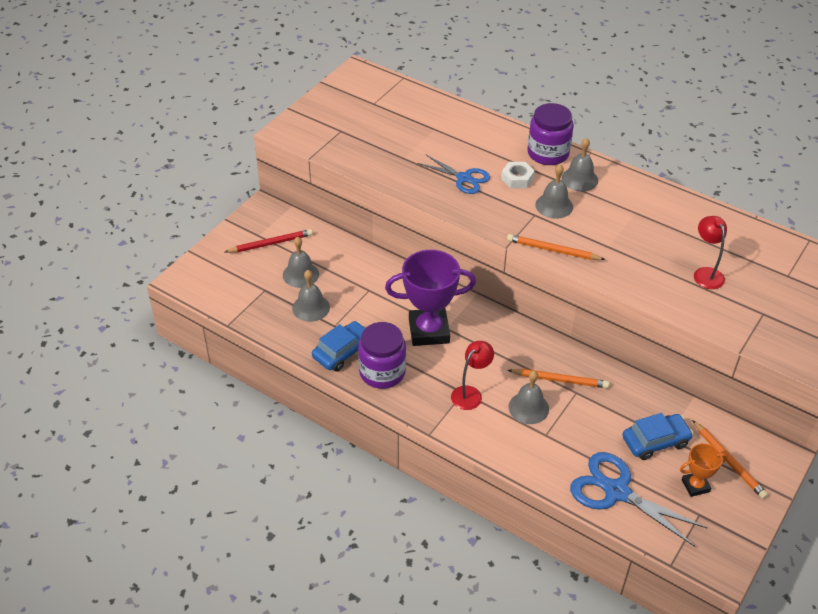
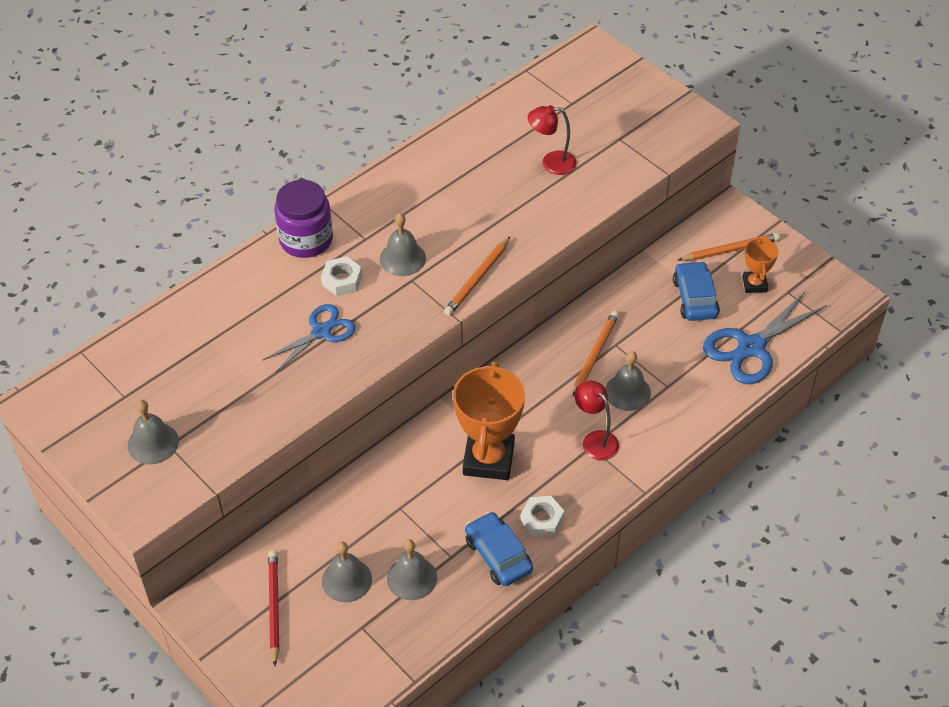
camera: 75 degrees left, 5 degrees up
purple jar [358,322,406,389] -> white nut [521,496,564,537]
purple trophy [385,250,476,346] -> orange trophy [453,361,525,480]
grey bell [561,138,598,191] -> grey bell moved to [128,400,179,464]

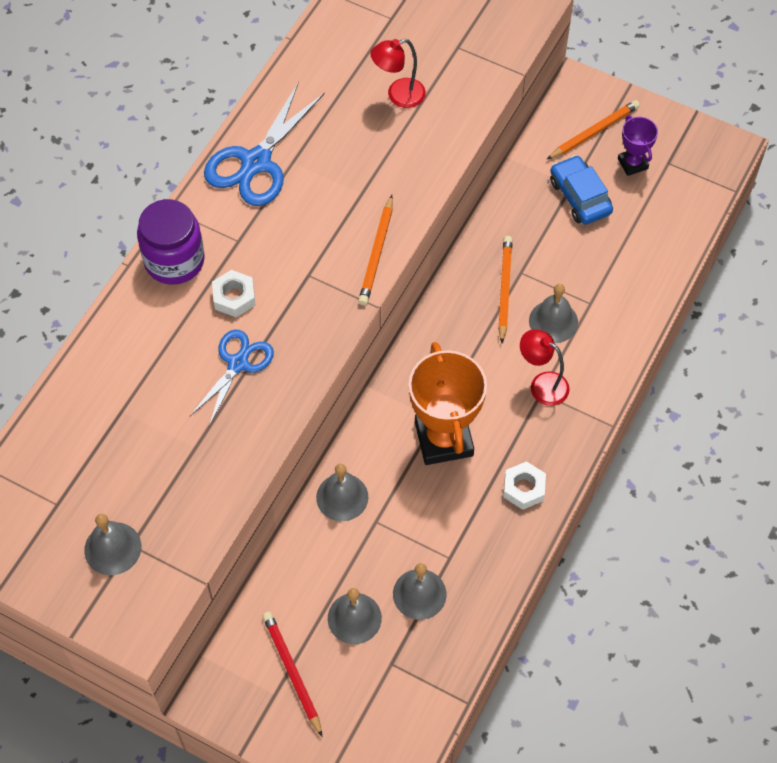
camera: 20 degrees left, 10 degrees up
grey bell [380,213,426,276] -> grey bell moved to [316,464,368,521]
blue car [465,512,533,586] -> none
blue scissors [703,291,827,384] -> blue scissors moved to [204,82,325,206]
orange trophy [743,236,778,293] -> purple trophy [618,115,658,176]

